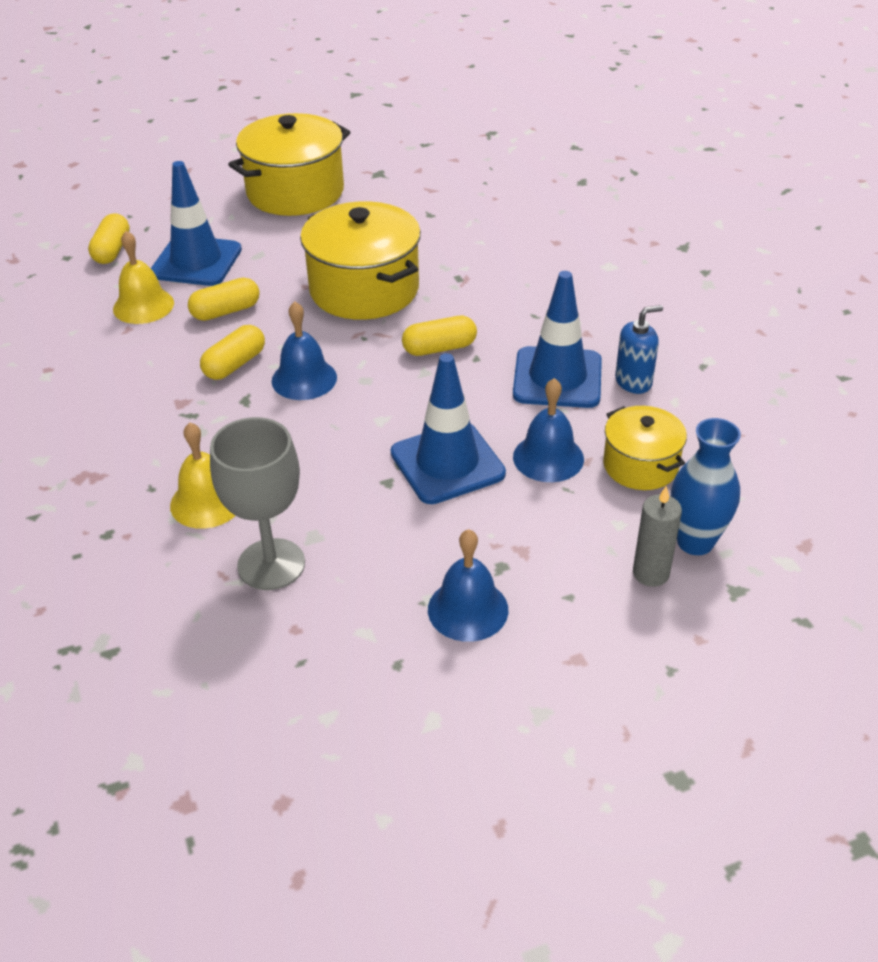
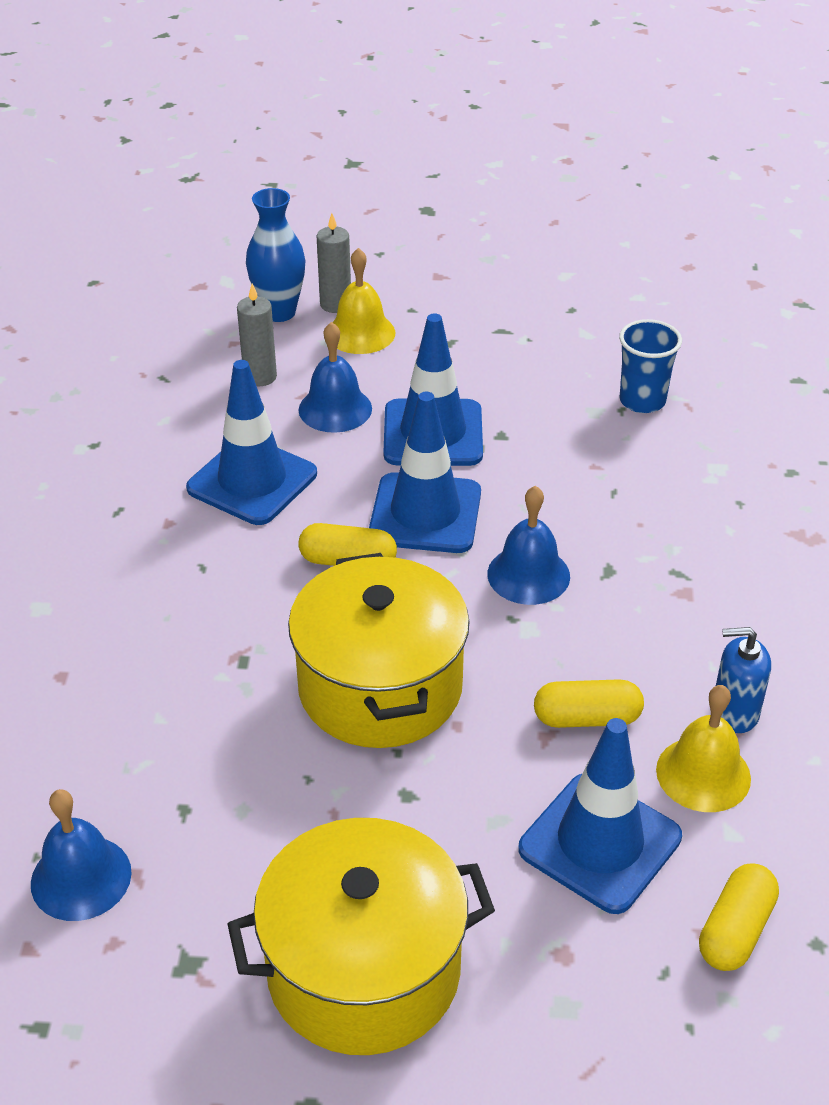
camera: 155 degrees left, 0 degrees up
yellow bell [170,423,235,529] -> yellow bell moved to [332,248,395,354]
yellow capsule [200,325,265,380] -> none
grey goblet [210,417,305,590] -> blue cup [619,319,682,413]
blue bell [428,529,508,642] -> blue bell moved to [31,789,132,921]
yellow pot [603,406,687,490] -> grey candle [237,284,277,386]
blue soap dispenser [615,305,663,394] -> blue soap dispenser moved to [716,627,771,733]
none -> blue traffic cone [369,392,481,553]

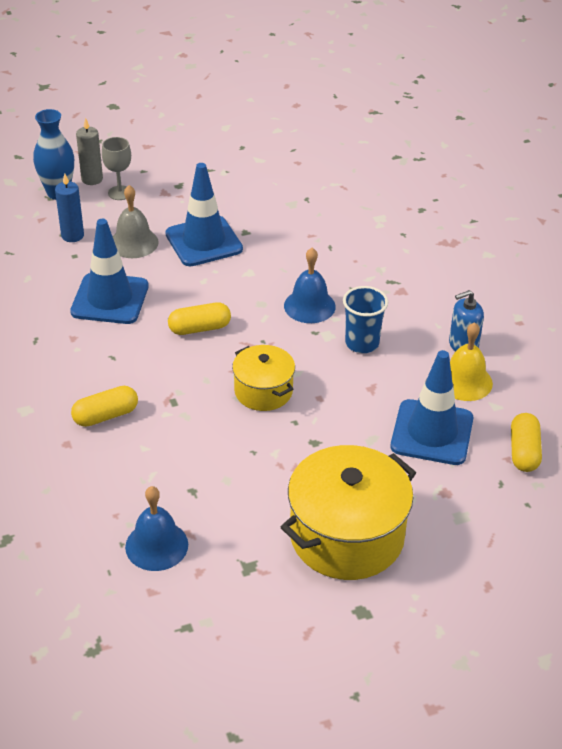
camera: 25 degrees left, 0 degrees up
grey candle [237,284,277,386] -> blue candle [55,174,84,242]
yellow pot [288,553,470,748] -> yellow pot [232,345,295,411], size x0.57
blue bell [299,322,372,433] -> grey bell [113,185,159,258]
yellow bell [332,248,395,354] -> grey goblet [102,137,131,200]
blue traffic cone [369,392,481,553] -> none
yellow capsule [534,679,644,728] -> yellow capsule moved to [71,386,138,427]
blue cup [619,319,682,413] -> blue cup moved to [343,286,388,353]

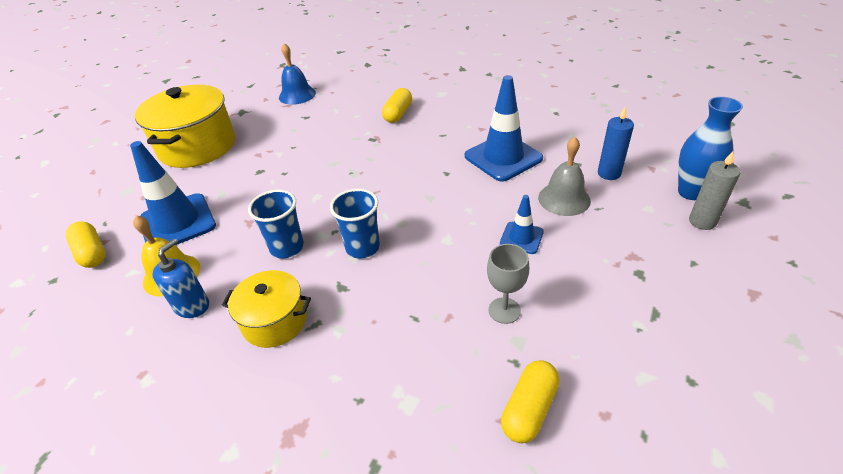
camera: 140 degrees right, 0 degrees up
grey goblet [102,137,131,200] -> grey goblet moved to [487,244,529,324]
blue traffic cone [165,163,243,266] -> blue traffic cone [500,195,544,254], size x0.52
yellow capsule [168,302,231,335] -> yellow capsule moved to [501,360,560,443]
yellow pot [232,345,295,411] -> yellow pot moved to [222,270,311,348]
blue bell [284,248,336,323] -> blue cup [330,189,380,259]

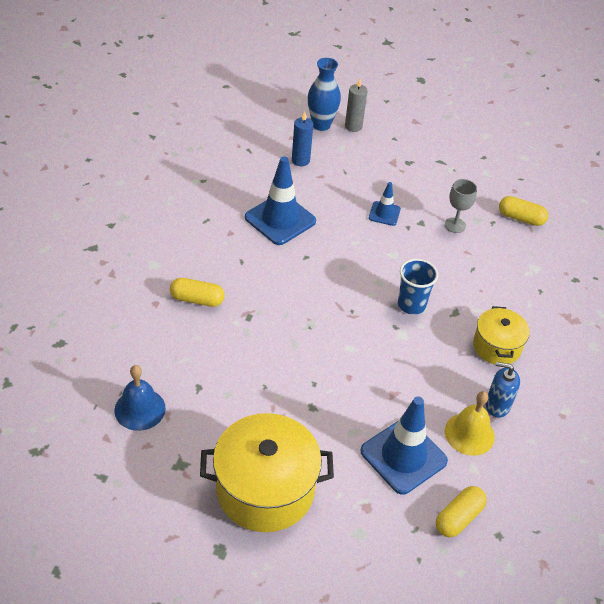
camera: 105 degrees left, 5 degrees up
blue cup [248,190,304,259] -> none
grey bell [538,137,591,216] -> none

